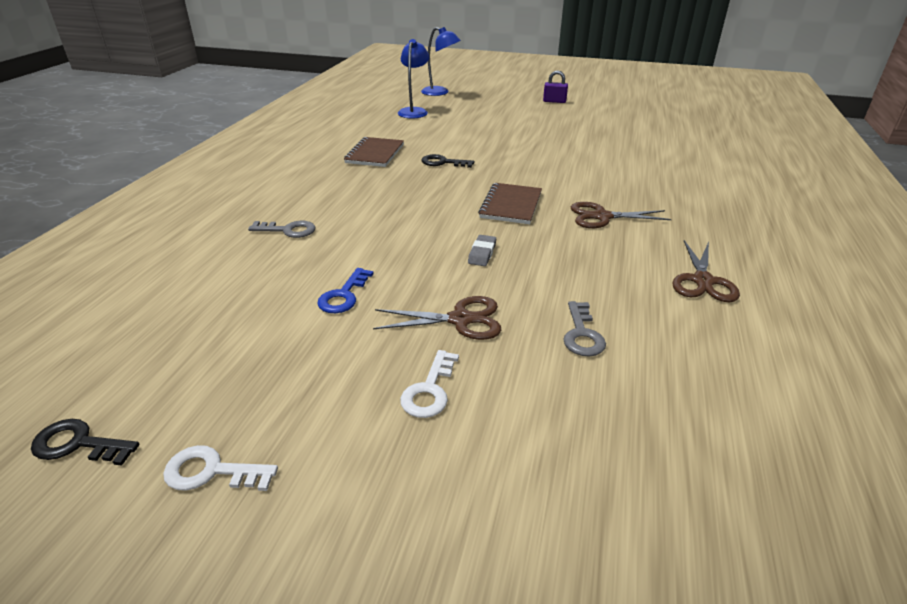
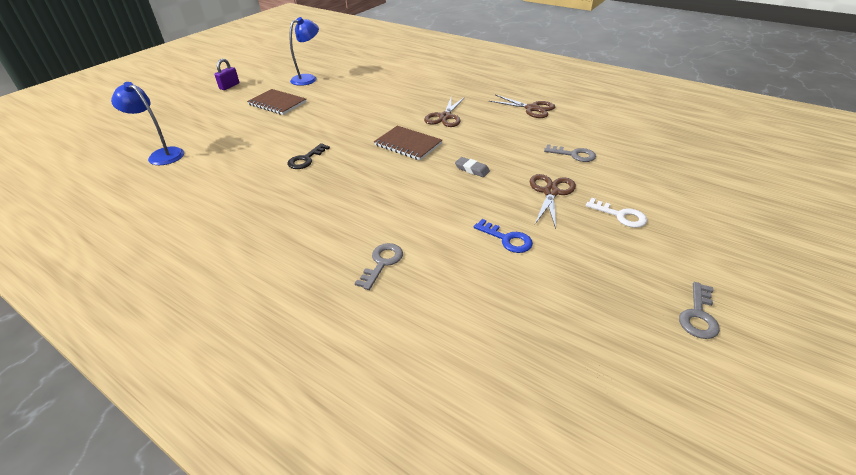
camera: 70 degrees left, 5 degrees up
black key [31,419,139,465] -> none
white key [163,445,278,491] -> grey key [679,282,720,339]
brown notebook [344,137,404,167] -> brown notebook moved to [247,89,307,115]
blue lamp [421,27,461,96] -> blue lamp moved to [290,17,319,86]

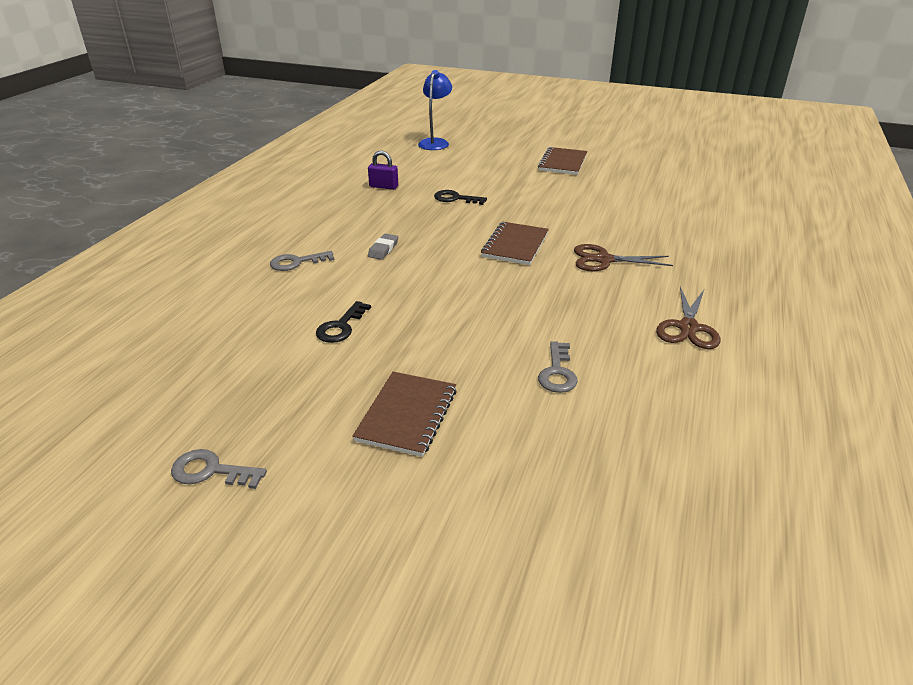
camera: 75 degrees right, 5 degrees down
purple padlock [214,58,239,90] -> purple padlock moved to [368,151,398,190]
blue lamp [290,17,319,86] -> none
grey key [355,243,403,290] -> grey key turned 150 degrees clockwise [270,251,334,271]
grey eraser [455,157,490,177] -> grey eraser moved to [368,234,398,260]
blue key [474,219,533,253] -> black key [316,301,371,343]
brown scissors [529,174,576,229] -> none
white key [586,198,647,228] -> brown notebook [353,372,457,457]

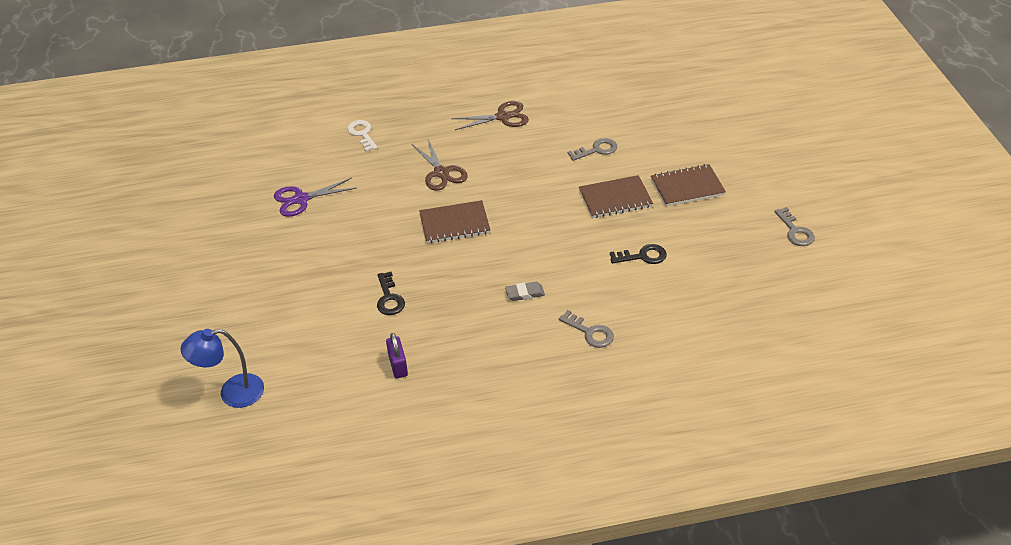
camera: 120 degrees left, 10 degrees up
brown notebook [538,147,587,175] -> brown notebook moved to [579,175,653,218]
none -> purple scissors [274,178,357,217]
none -> white key [347,120,378,152]

